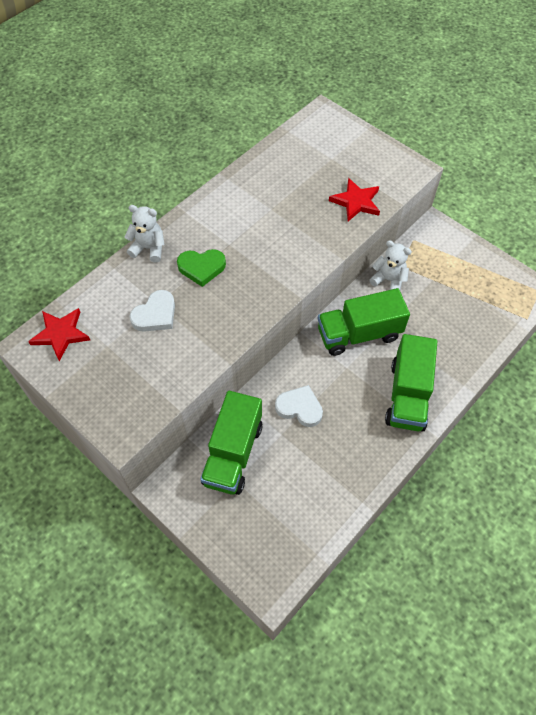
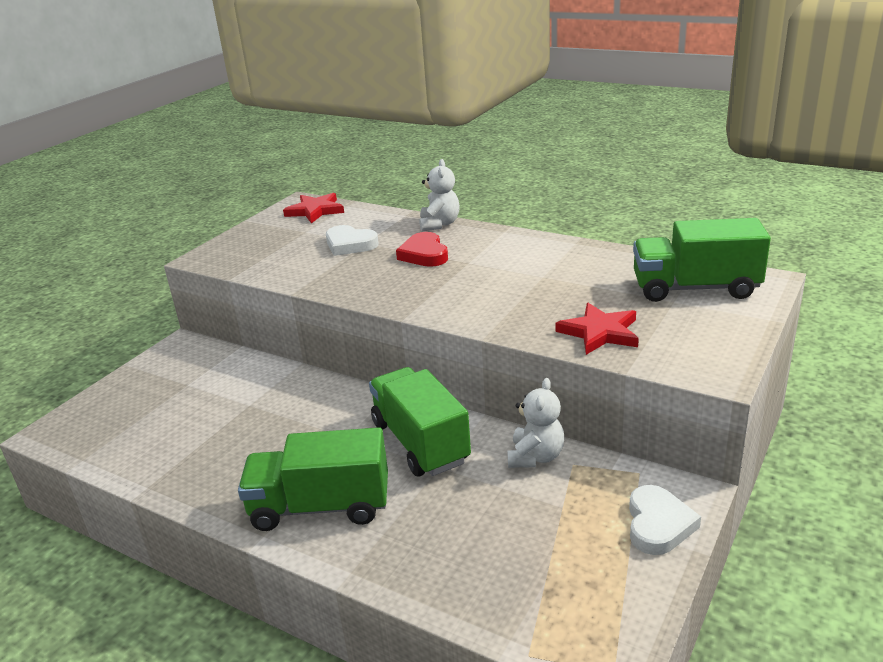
camera: 80 degrees right, 30 degrees down
green heart [177,249,226,287] -> red heart [396,232,448,267]
green truck [200,391,263,495] -> green truck moved to [633,218,771,302]
white heart [275,385,323,427] -> white heart moved to [629,485,701,555]

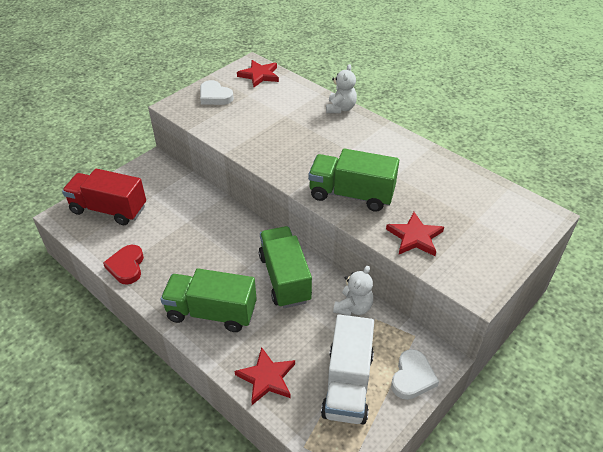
camera: 10 degrees right, 15 degrees up
white heart [326,225,379,256] -> white heart moved to [200,80,234,105]
red heart [396,232,448,267] -> red heart moved to [103,245,144,284]
green truck [633,218,771,302] -> green truck moved to [308,148,399,212]
none -> red truck [62,169,146,225]
none -> red star [235,347,295,405]
none -> white truck [321,315,374,424]

